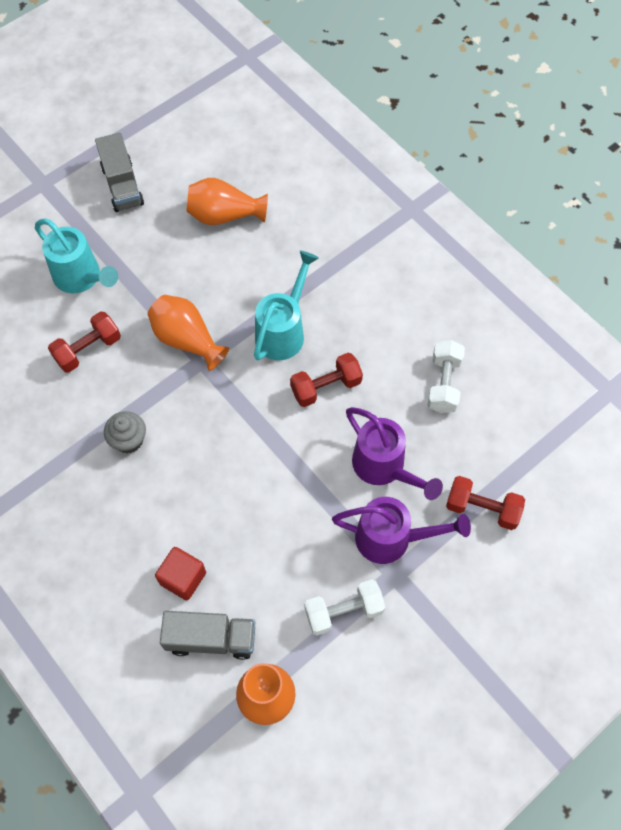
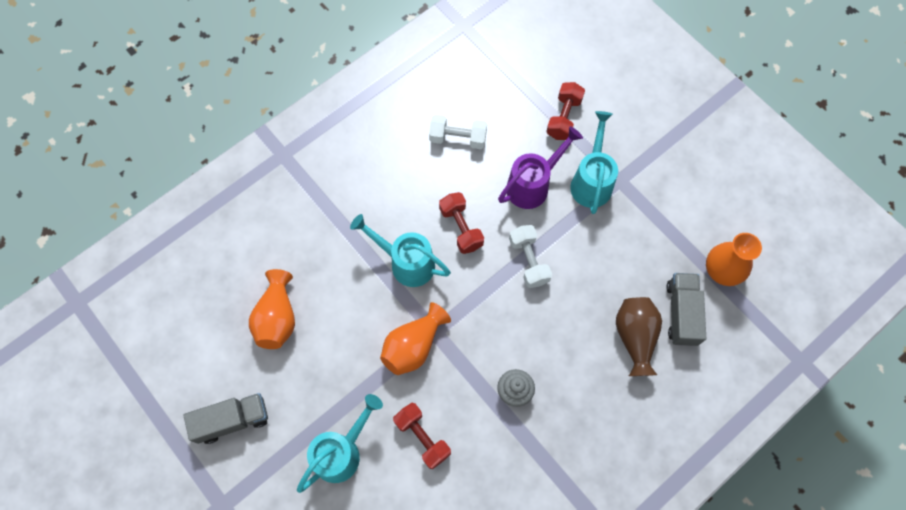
camera: 90 degrees left, 5 degrees up
red cube [155,547,206,600] -> brown vase [616,297,662,376]
white dumbbell [304,579,385,636] -> white dumbbell moved to [509,225,552,288]
purple watering can [332,497,471,564] -> turquoise watering can [570,111,618,214]

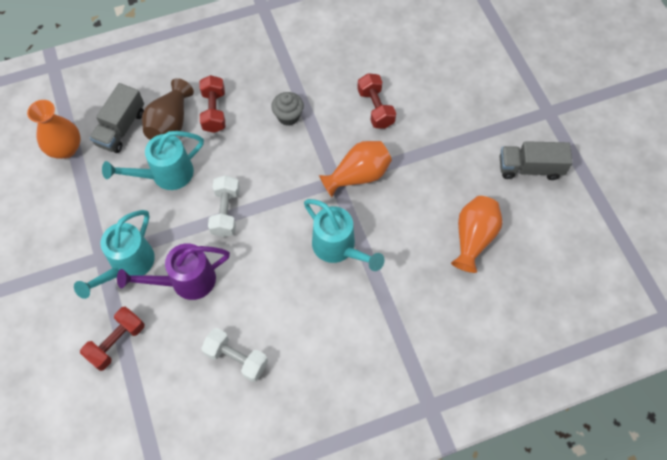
camera: 160 degrees left, 5 degrees down
turquoise watering can [297,394,383,493] -> turquoise watering can moved to [102,131,204,190]
red dumbbell [439,192,484,254] -> red dumbbell moved to [200,75,225,133]

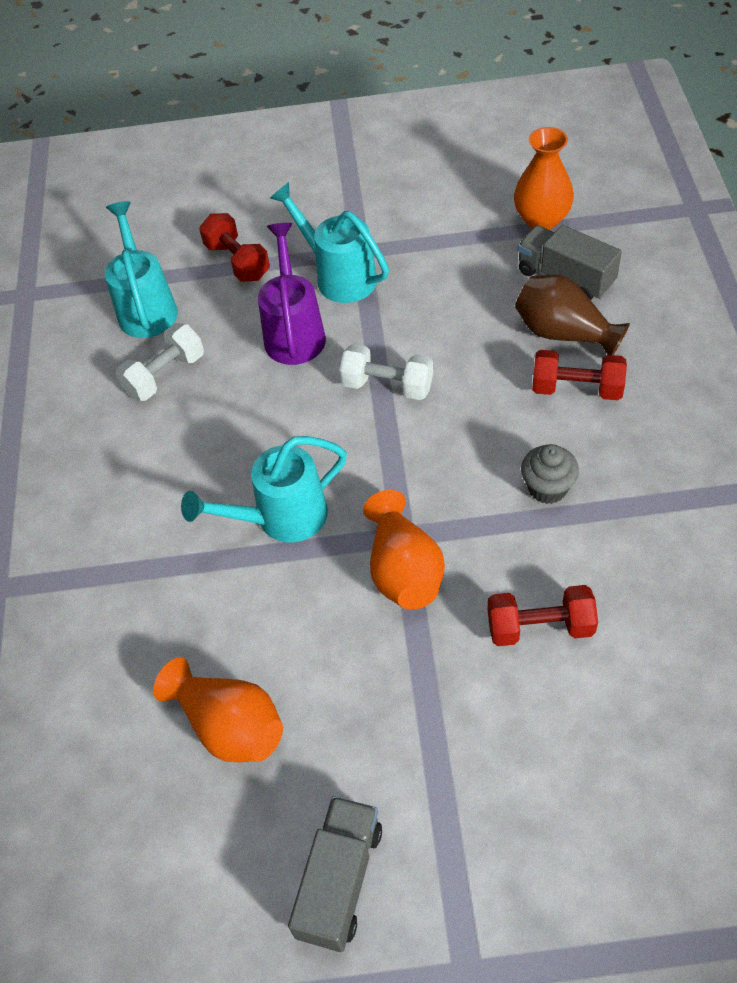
camera: 110 degrees right, 10 degrees down
turquoise watering can [102,131,204,190] -> turquoise watering can moved to [105,201,178,338]

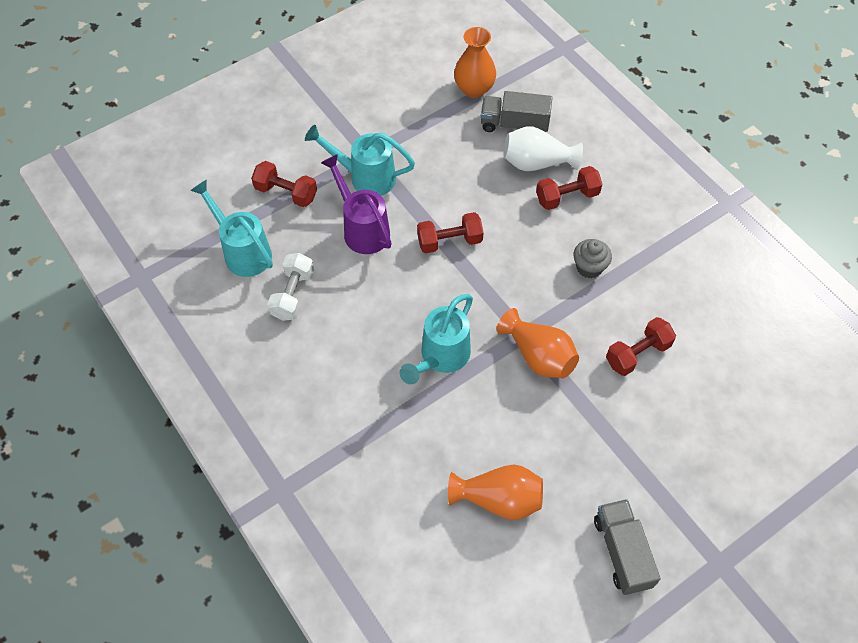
camera: 35 degrees left, 5 degrees up
white dumbbell [339,344,433,400] -> red dumbbell [417,212,484,253]
brown vase [515,275,630,355] -> white vase [504,126,583,171]

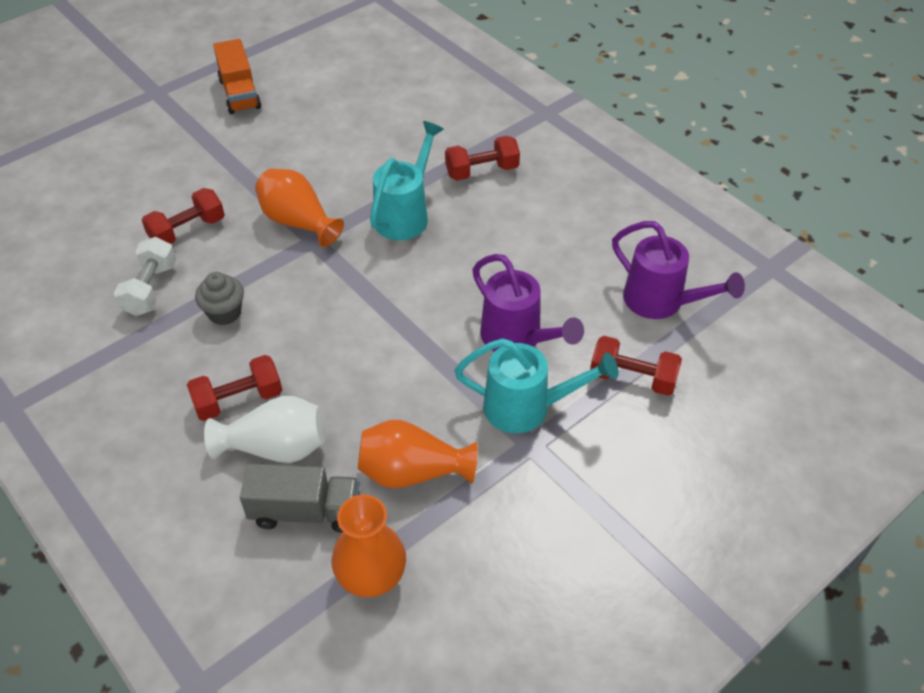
camera: 175 degrees right, 10 degrees down
turquoise watering can [190,180,273,277] -> purple watering can [612,221,745,319]
white dumbbell [267,253,314,321] -> white dumbbell moved to [114,237,176,316]
red dumbbell [417,212,484,253] -> red dumbbell moved to [445,135,520,181]
orange vase [448,465,543,520] -> orange vase moved to [358,420,478,489]
grey truck [594,499,661,595] -> orange truck [213,39,261,114]

